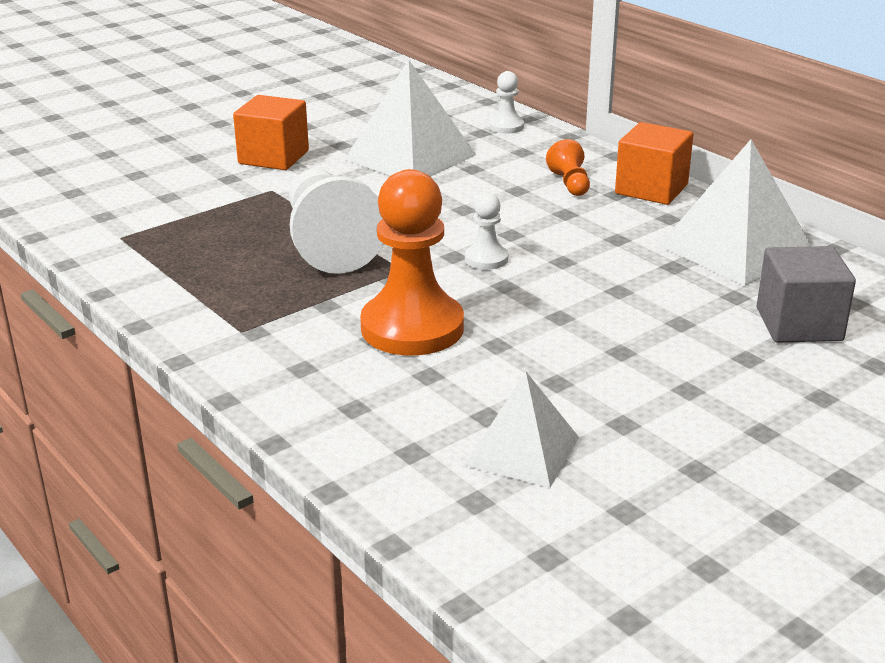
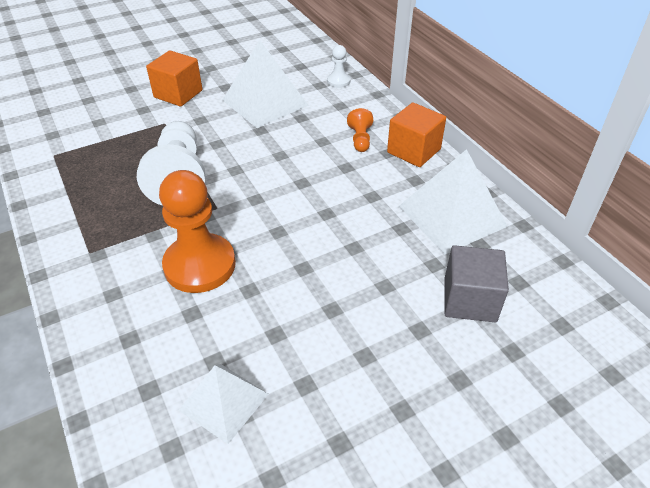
camera: 10 degrees right, 15 degrees up
white pawn [465,193,508,270] -> none

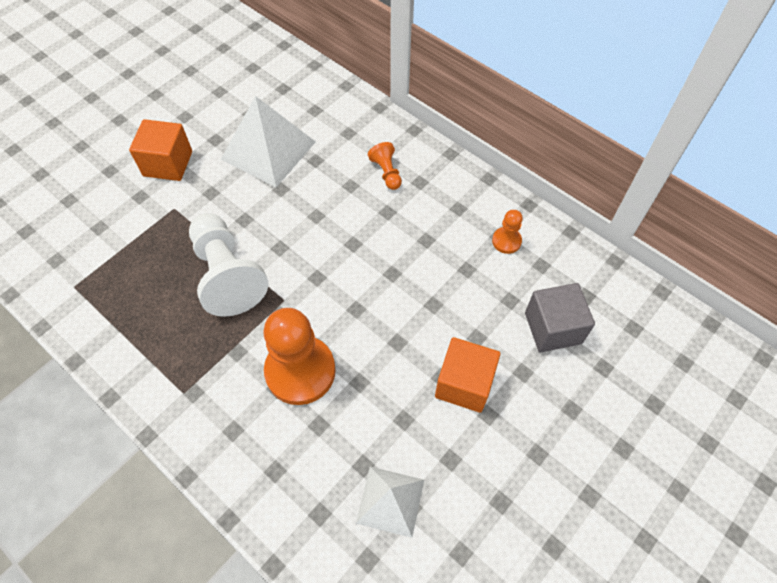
camera: 20 degrees left, 15 degrees up
white pawn [327,45,351,88] -> none
orange cube [387,102,446,167] -> orange cube moved to [435,337,500,413]
white pyramid [399,149,508,254] -> orange pawn [492,210,523,254]

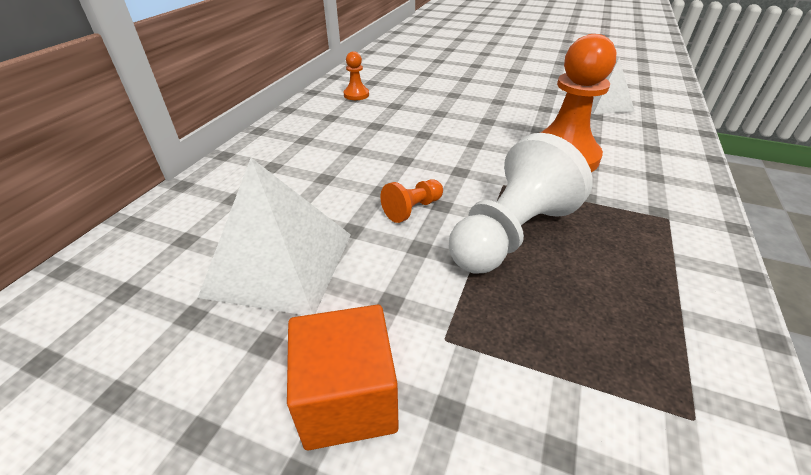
camera: 110 degrees left, 20 degrees down
orange pawn [368,142,402,190] -> orange pawn moved to [380,179,443,223]
orange cube [435,337,500,413] -> none
grey cube [525,283,595,352] -> none

